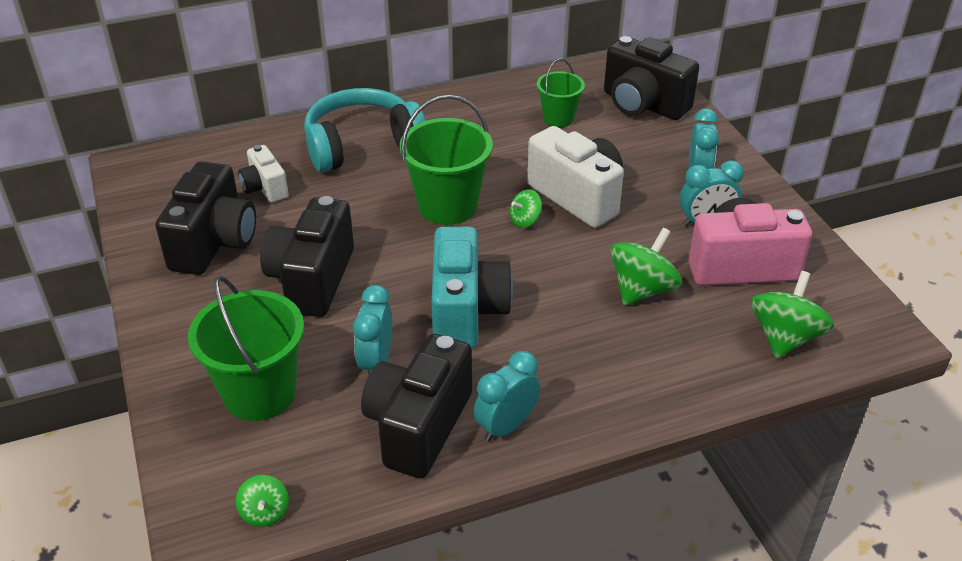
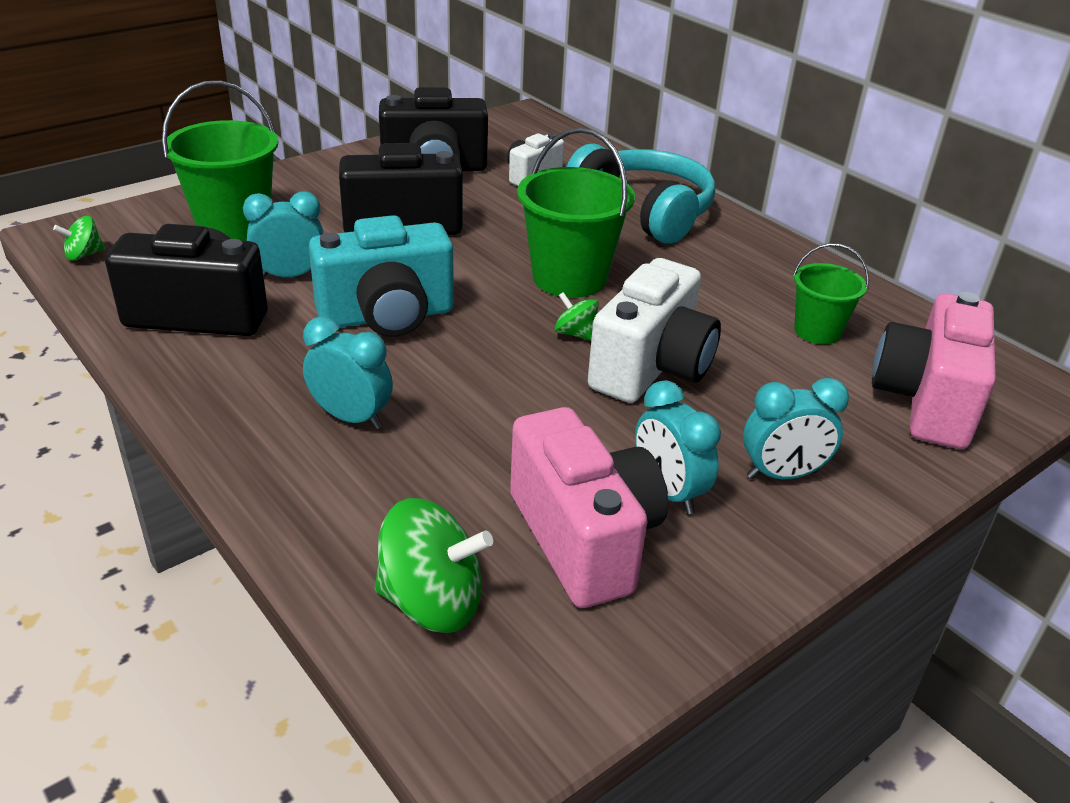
camera: 70 degrees right, 5 degrees down
turquoise clock [474,351,540,442] -> turquoise clock moved to [303,316,393,429]
black camera [604,36,699,120] -> pink camera [872,292,996,449]
green spinning top [610,227,682,305] -> none

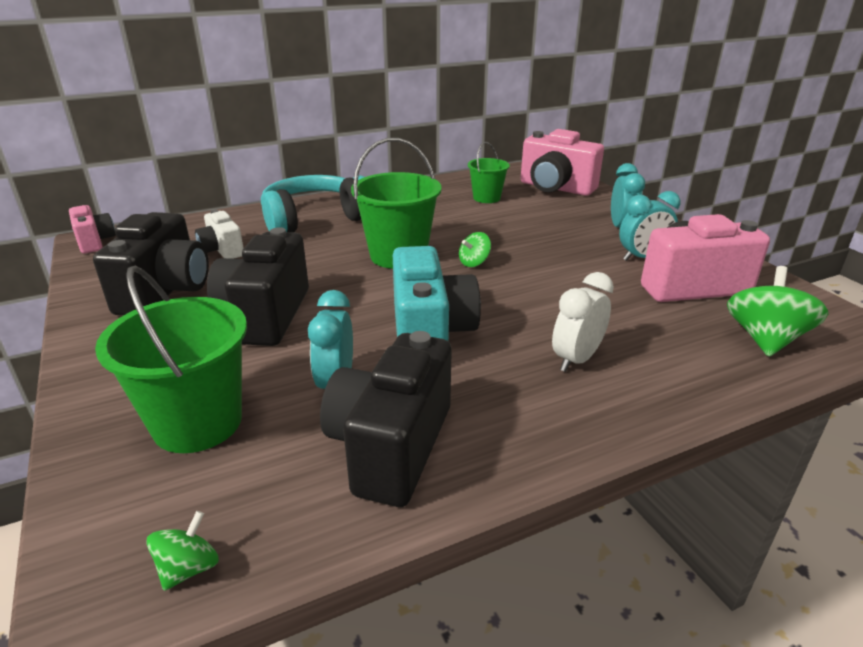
camera: 75 degrees left, 5 degrees down
green spinning top [53,216,105,261] -> green spinning top turned 135 degrees counterclockwise [146,511,219,591]
turquoise clock [303,316,393,429] -> white clock [552,272,614,372]
white camera [588,258,721,403] -> none
none -> pink camera [69,205,116,254]

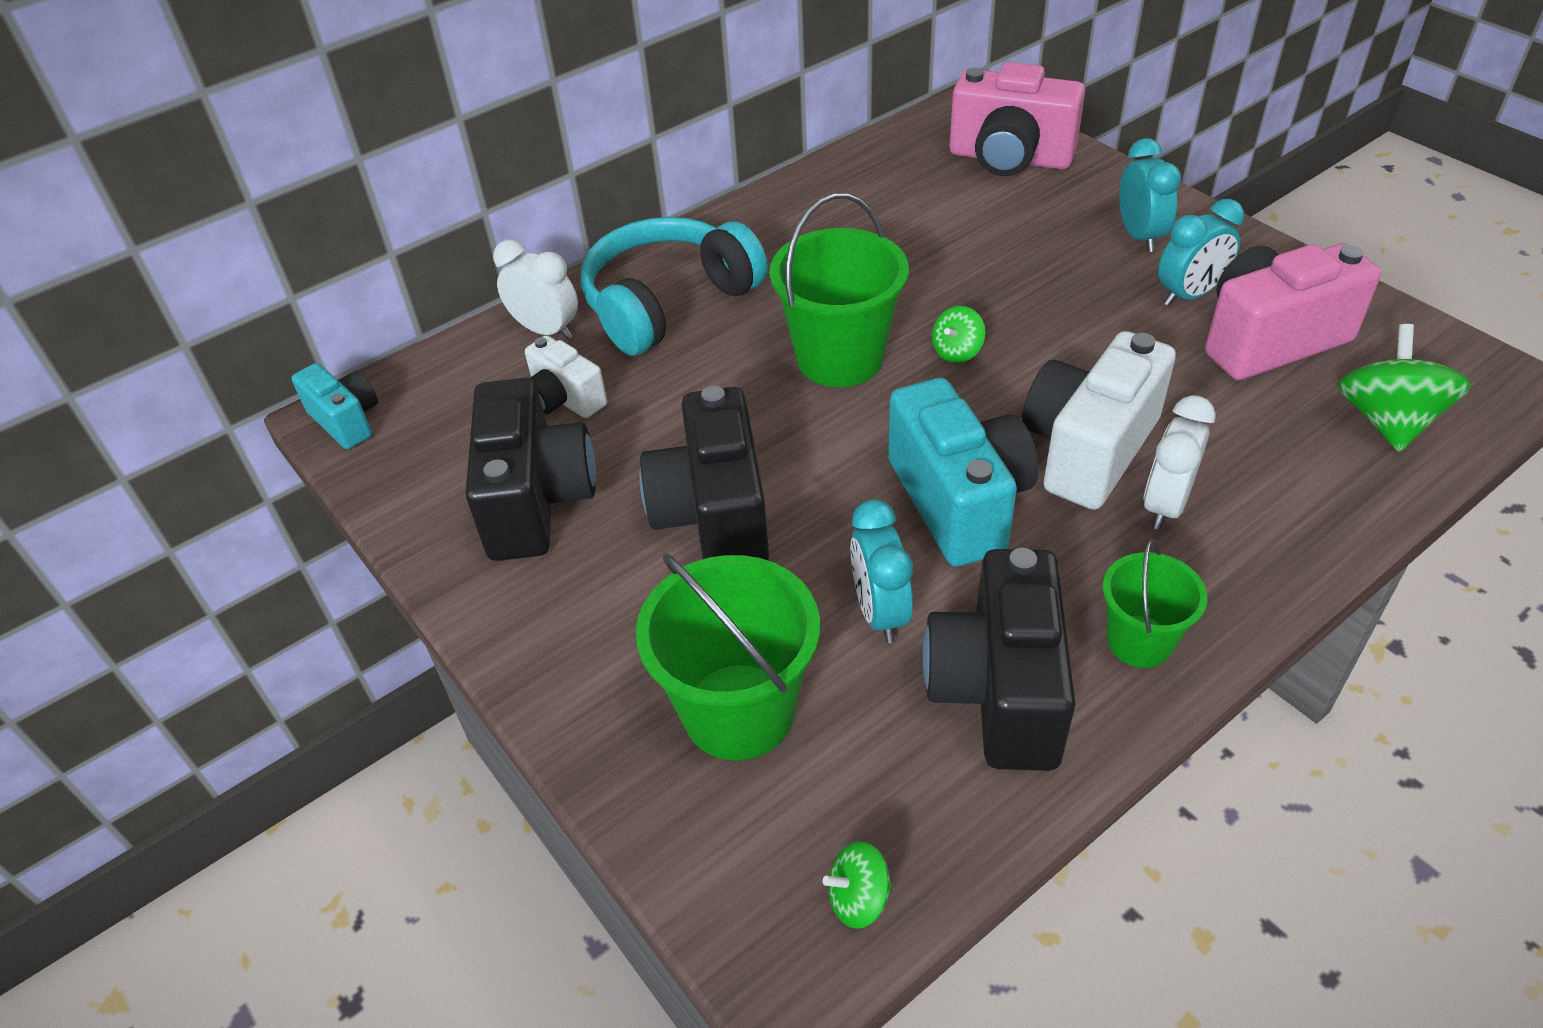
camera: 10 degrees left, 15 degrees up
pink camera [69,205,116,254] -> turquoise camera [291,363,378,449]
green spinning top [146,511,219,591] -> green spinning top turned 120 degrees counterclockwise [823,841,893,929]
green bucket [468,142,510,203] -> green bucket moved to [1103,538,1207,668]
none -> white clock [493,239,578,340]
none -> white camera [1022,331,1176,510]

